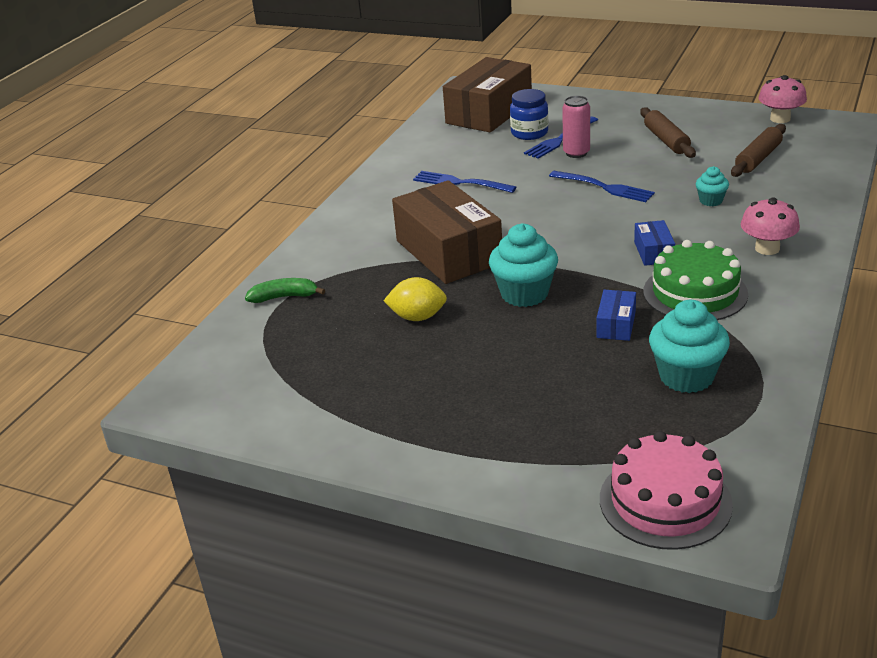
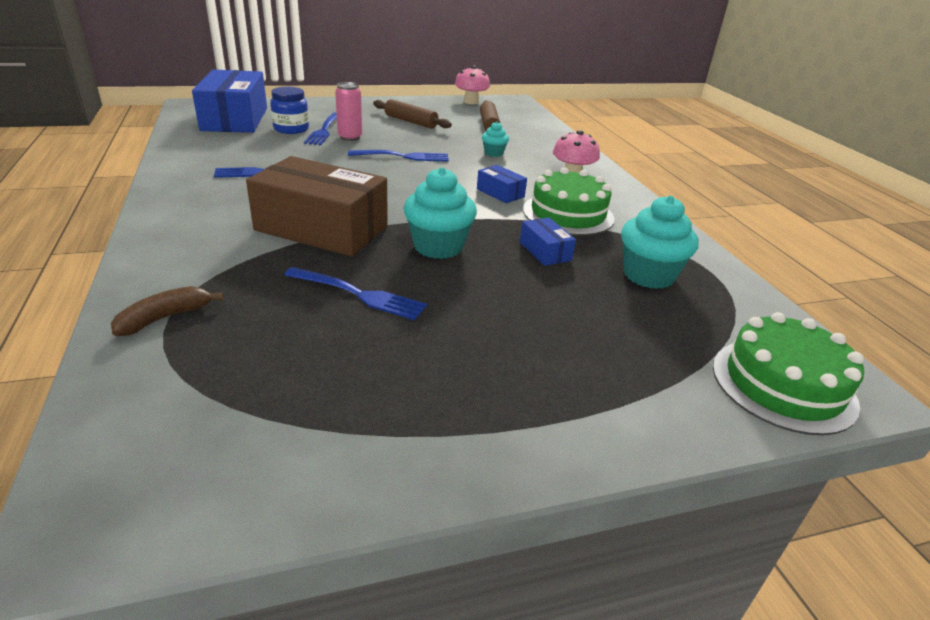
camera: 45 degrees left, 0 degrees up
green banana [245,278,325,303] -> brown banana [111,286,224,336]
yellow lemon [383,277,447,321] -> blue fork [284,267,427,320]
brown box [443,57,532,132] -> blue box [192,70,267,133]
pink cake [600,431,733,550] -> green cake [713,312,864,435]

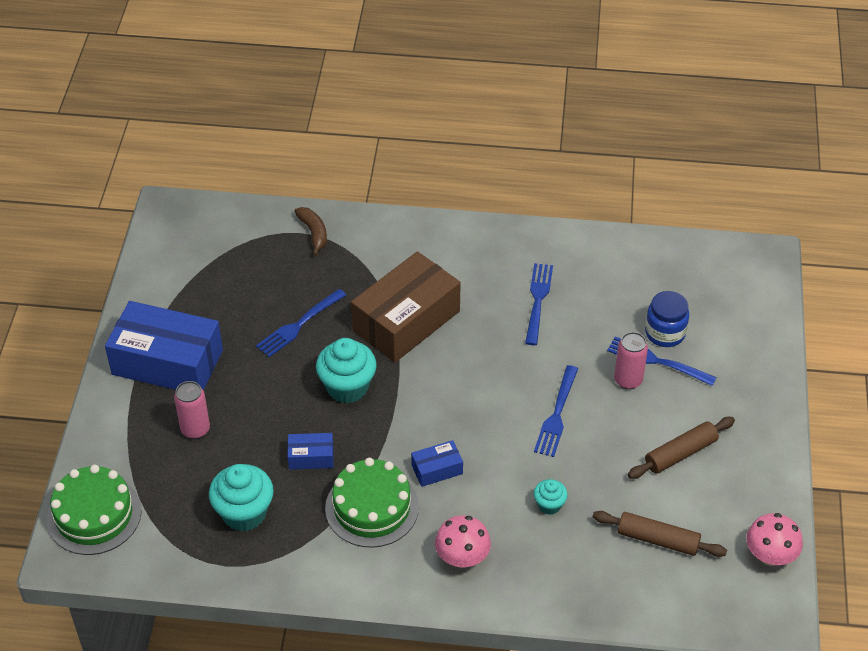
camera: 115 degrees right, 15 degrees up
blue box [192,70,267,133] -> blue box moved to [105,301,223,391]
none -> pink can [174,381,210,439]

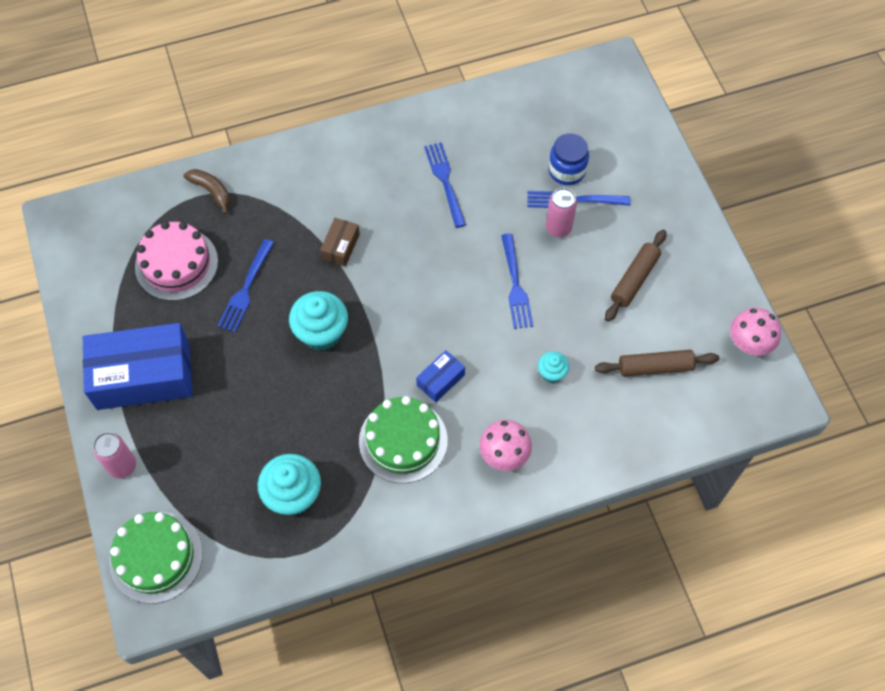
camera: 25 degrees left, 15 degrees up
pink can [174,381,210,439] -> pink can moved to [93,432,136,479]
blue box [288,433,334,470] -> none
brown box [351,251,461,363] -> brown box [320,218,360,267], size x0.44
none -> pink cake [135,221,218,301]

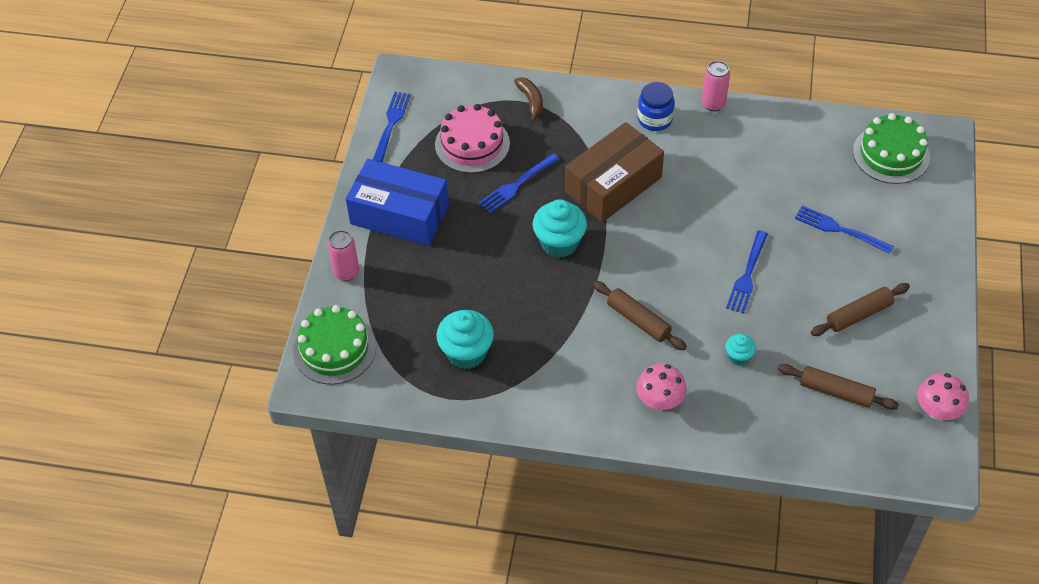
camera: 30 degrees right, 10 degrees down
brown box [320,218,360,267] -> brown box [565,122,664,222], size x2.26
green cake [359,396,448,483] -> green cake moved to [853,113,930,184]
blue box [416,350,465,403] -> brown rolling pin [593,281,687,350]
blue fork [424,142,466,228] -> blue fork moved to [373,92,411,162]
pink can [546,188,577,237] -> pink can moved to [702,61,730,111]
blue jar [548,133,589,185] -> blue jar moved to [638,82,675,131]

